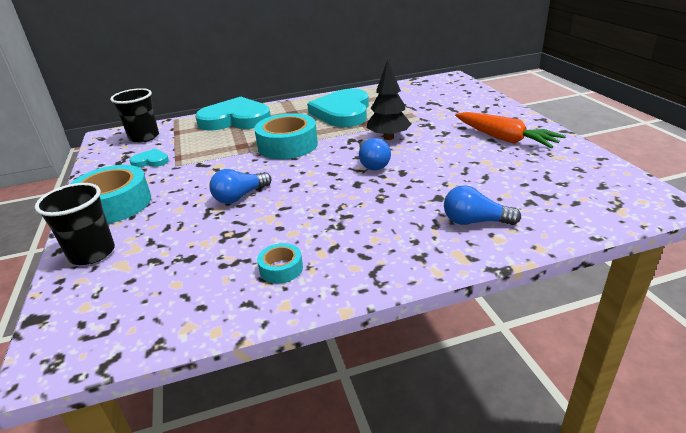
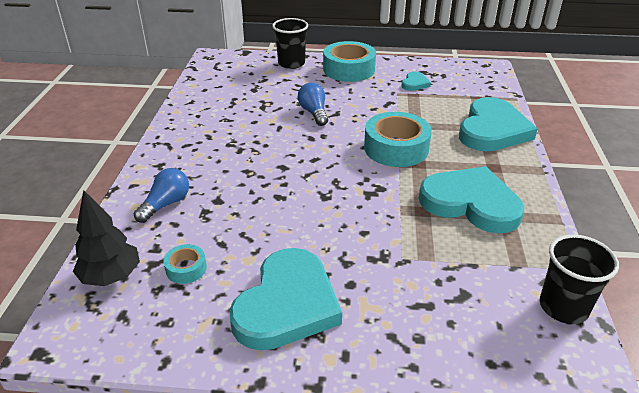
camera: 110 degrees right, 5 degrees up
black cup [110,88,159,143] -> black cup moved to [540,234,619,324]
turquoise tape [257,243,303,283] -> turquoise tape moved to [163,244,207,284]
blue light bulb [359,138,391,170] -> none
black tree [367,60,411,140] -> black tree moved to [73,190,140,286]
orange carrot [455,112,566,148] -> turquoise heart [229,248,342,351]

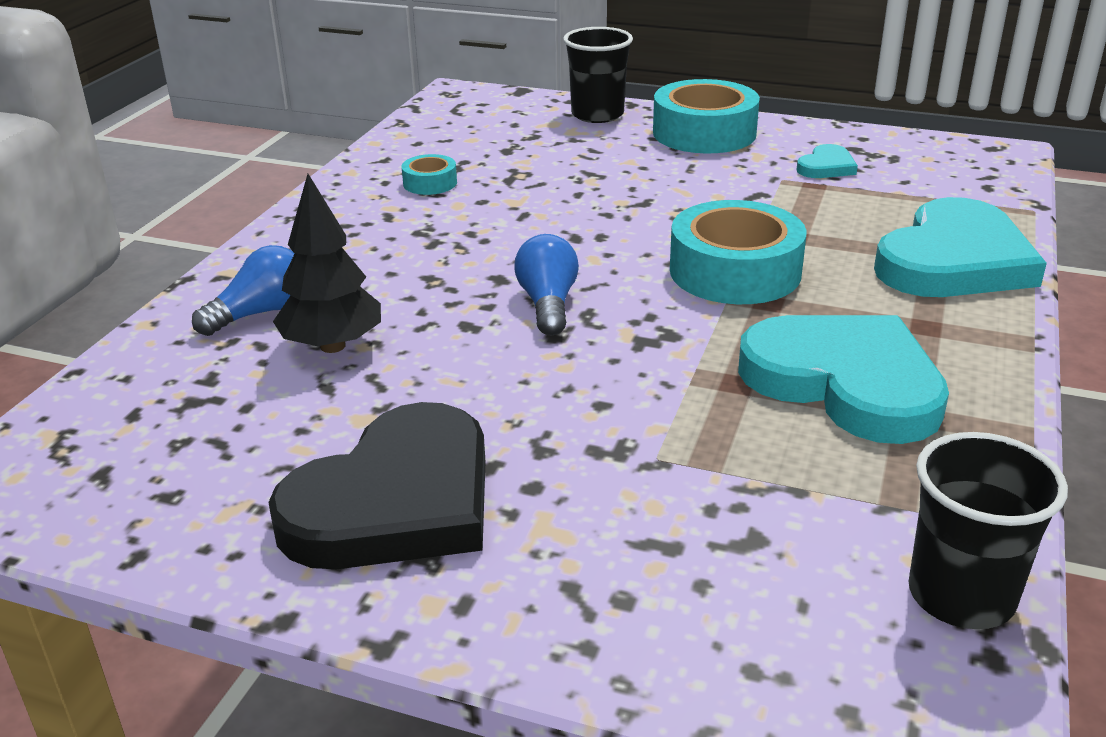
camera: 15 degrees right, 5 degrees down
black tree [73,190,140,286] -> black tree moved to [273,174,381,353]
turquoise tape [163,244,207,284] -> turquoise tape moved to [401,154,457,195]
turquoise heart [229,248,342,351] -> black heart [268,402,486,569]
blue light bulb [298,83,328,126] -> blue light bulb moved to [514,234,579,335]

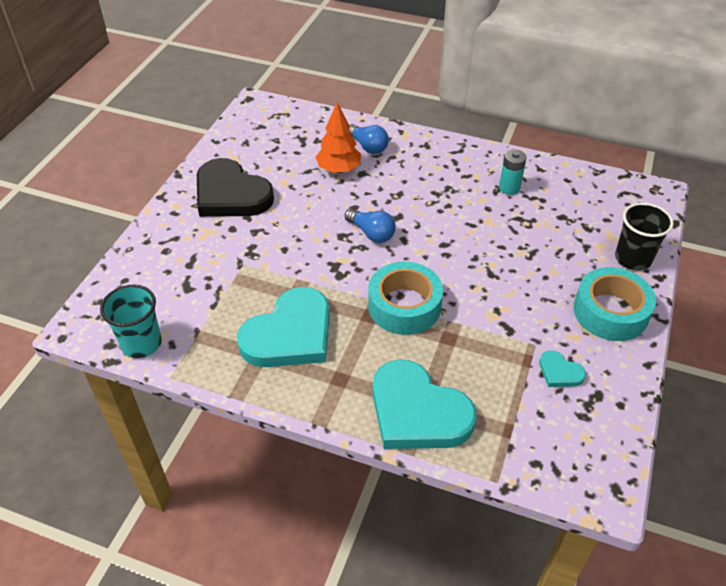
camera: 90 degrees right, 15 degrees up
black tree [273,174,381,353] -> orange tree [315,103,361,173]
turquoise tape [401,154,457,195] -> turquoise battery [499,149,527,195]
blue light bulb [514,234,579,335] -> blue light bulb turned 45 degrees clockwise [345,209,396,243]
black cup [909,432,1068,629] -> turquoise cup [100,285,162,358]

